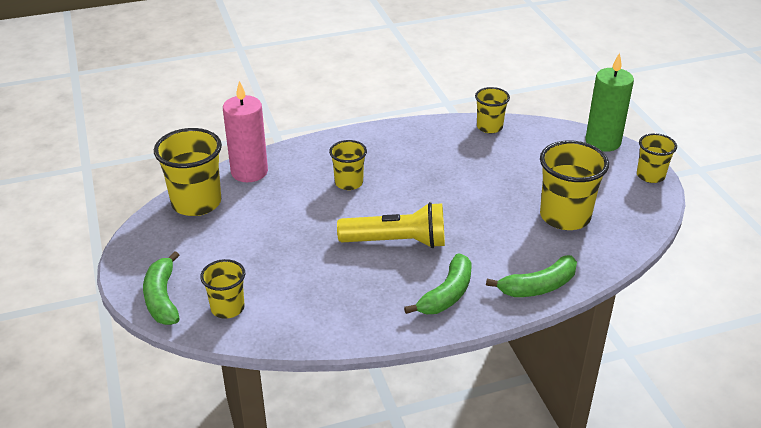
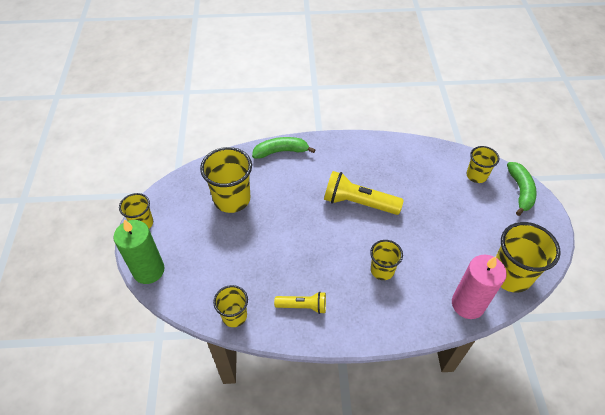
camera: 165 degrees left, 15 degrees up
green banana [404,253,471,314] -> none
none -> yellow flashlight [274,291,326,314]

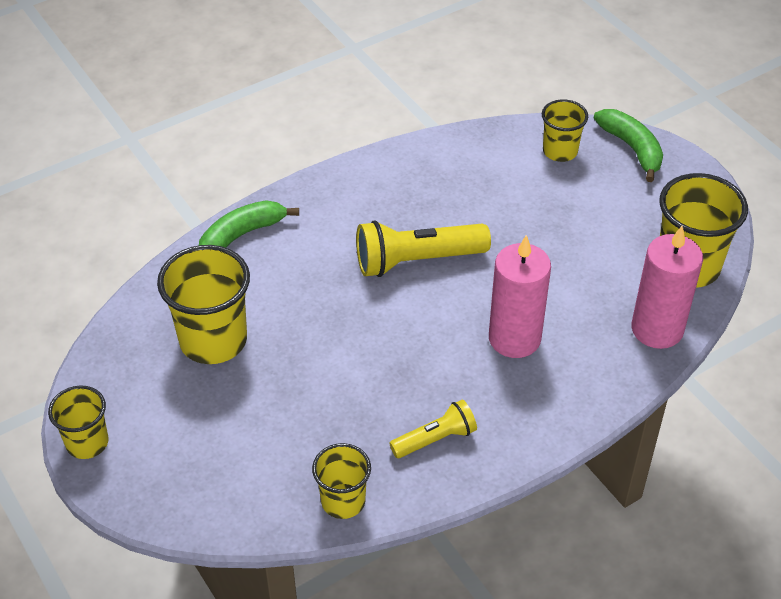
camera: 30 degrees left, 5 degrees down
green candle [113,220,165,284] -> none
yellow cup [370,240,403,280] -> pink candle [489,235,551,358]

